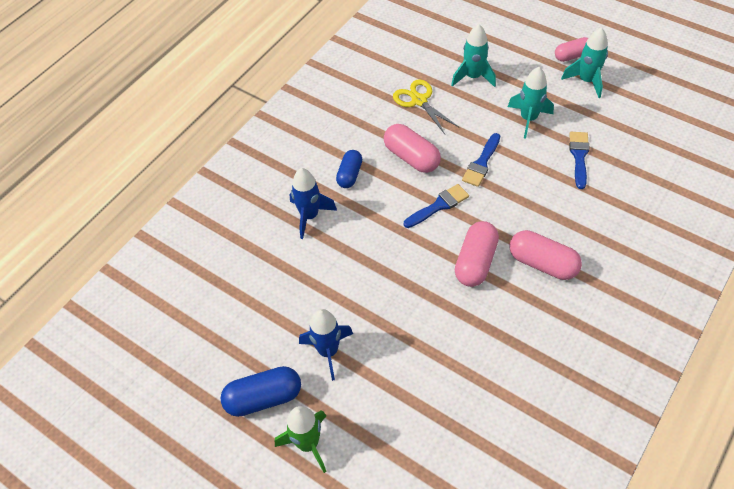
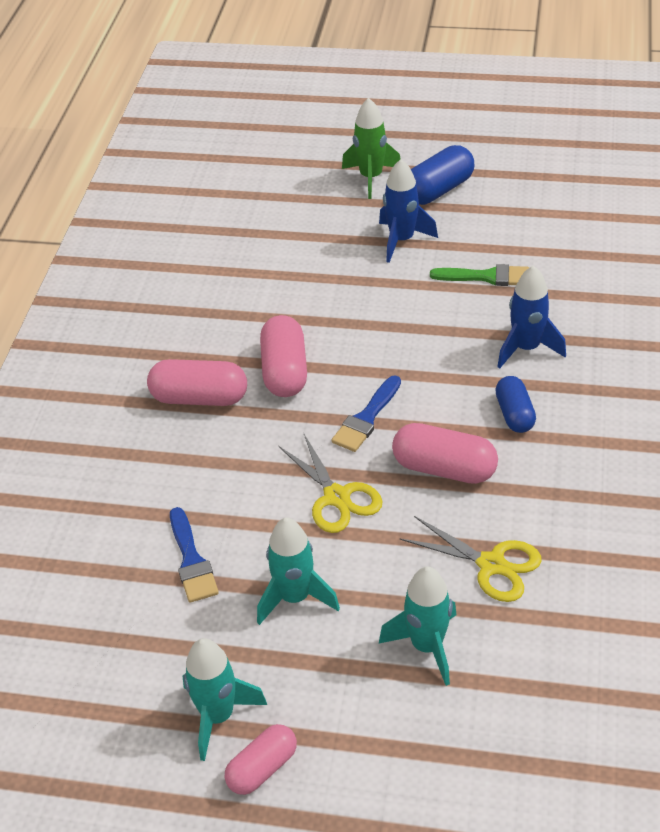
camera: 155 degrees right, 10 degrees down
blue brush [462,133,500,187] -> yellow scissors [279,434,383,533]
none -> green brush [430,264,529,286]

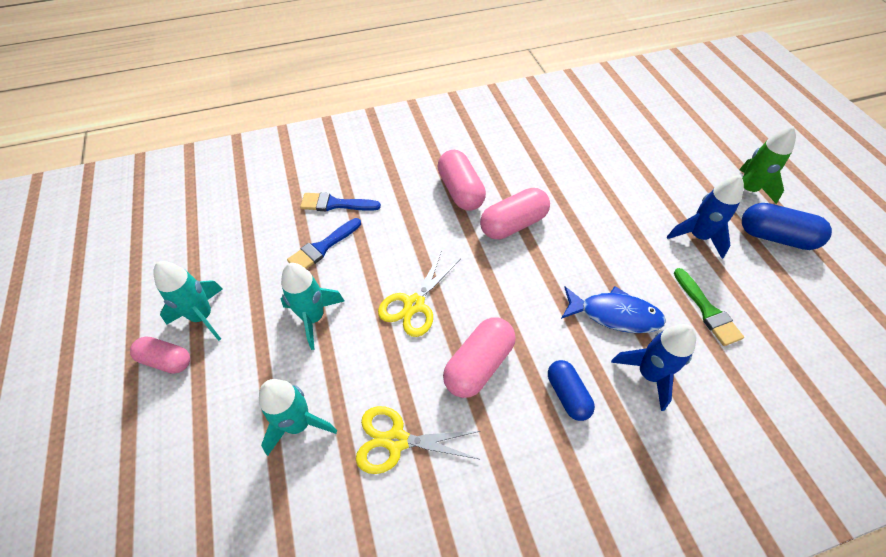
camera: 60 degrees right, 10 degrees up
blue brush [331,375,401,452] -> blue brush moved to [300,192,381,211]
pink capsule [392,423,498,484] -> pink capsule turned 45 degrees clockwise [443,317,516,398]
yellow scissors [400,516,542,602] -> yellow scissors turned 90 degrees clockwise [356,406,480,474]
blue capsule [495,376,536,433] -> blue capsule turned 75 degrees counterclockwise [548,360,595,421]
none -> blue fish [561,286,666,333]

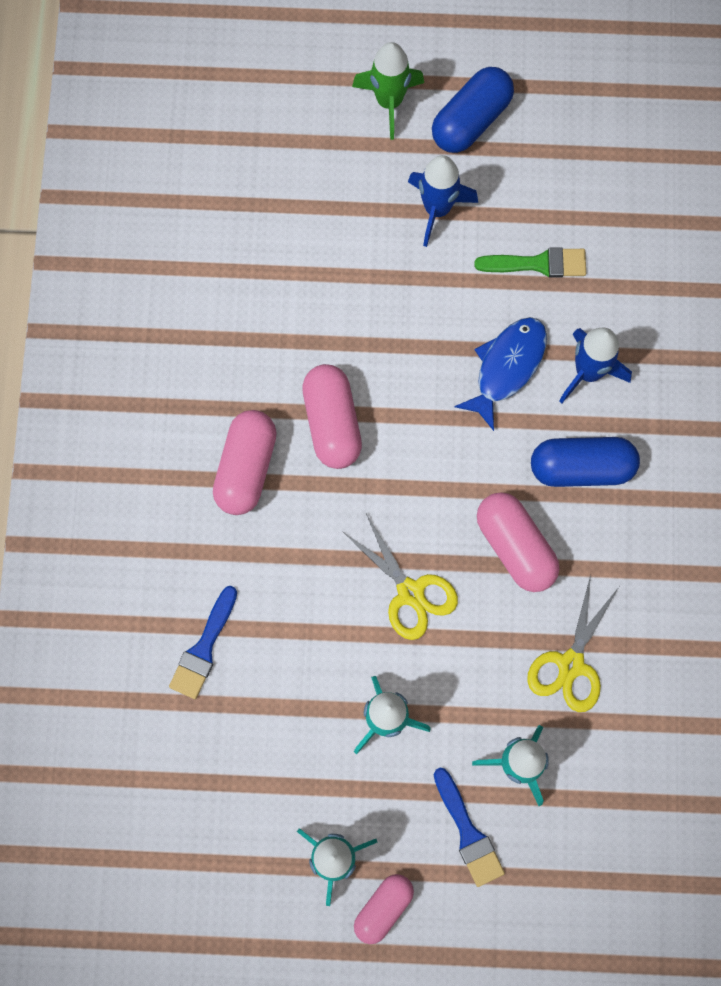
camera: 70 degrees left, 20 degrees up
blue brush [287,218,361,269] -> blue brush moved to [433,768,505,887]
pink capsule [437,150,486,211] -> pink capsule turned 75 degrees counterclockwise [213,410,277,515]
blue capsule [548,360,595,421] -> blue capsule [531,437,640,487], size x1.51

